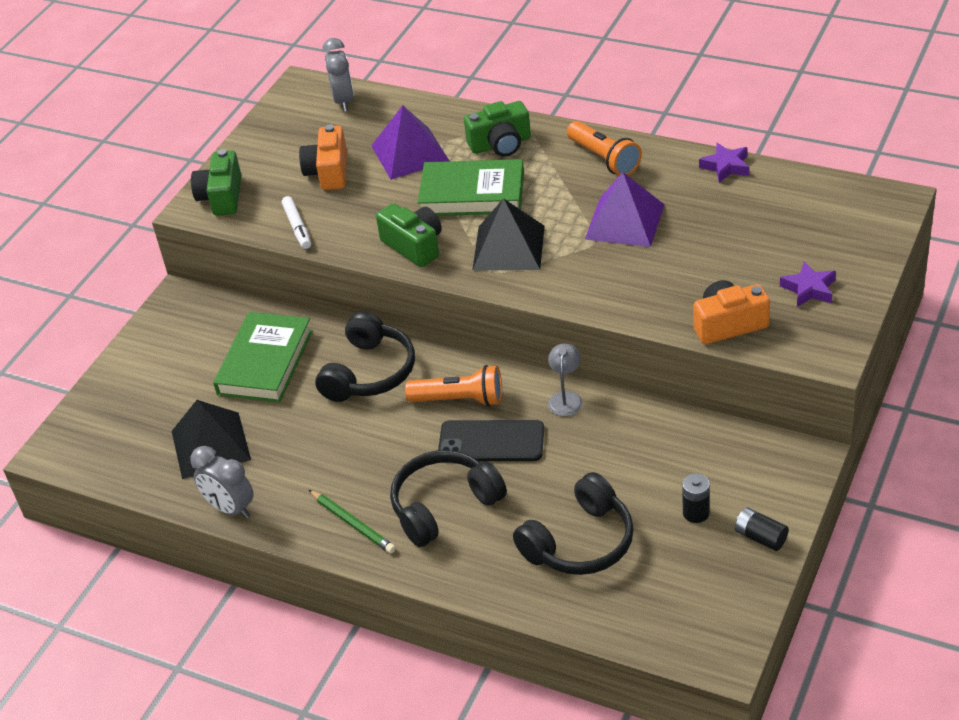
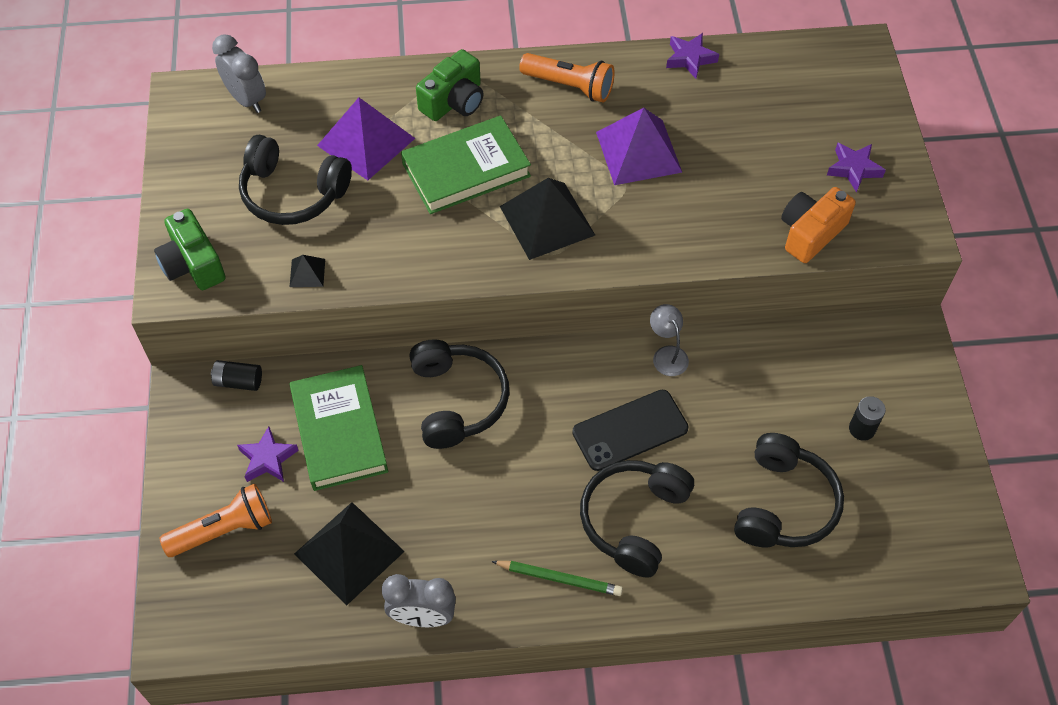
camera: 35 degrees left, 15 degrees up
white marker [282,196,311,249] -> black pyramid [290,255,325,287]
orange camera [299,125,347,190] -> black headphones [239,135,352,225]
green camera [376,203,442,267] -> none
orange flashlight [405,365,502,407] -> orange flashlight moved to [159,484,272,557]
black battery [735,507,789,551] -> black battery moved to [211,360,262,391]
none -> purple star [237,426,299,482]

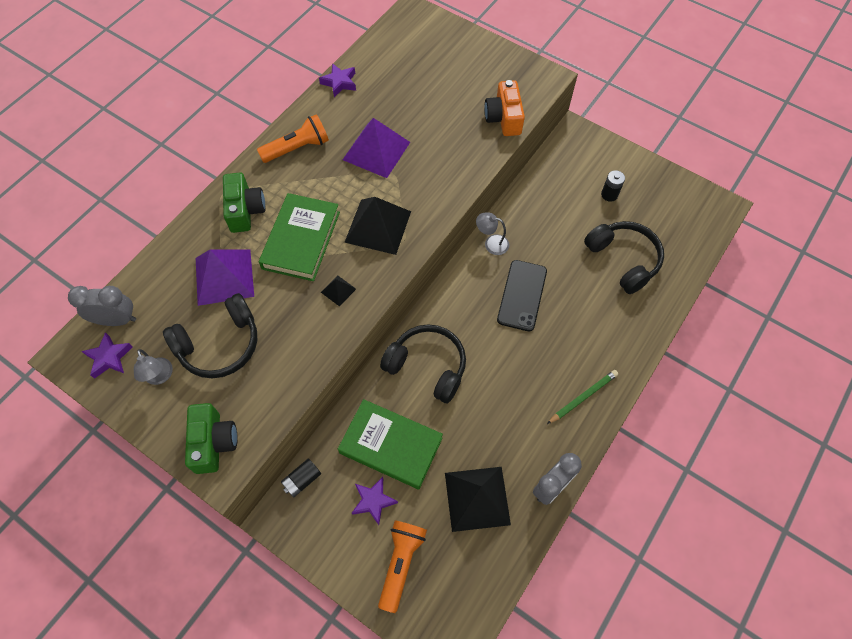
camera: 50 degrees left, 5 degrees up
green camera [154,209,226,290] -> green camera turned 105 degrees counterclockwise [185,403,238,474]
black pyramid [290,255,325,287] -> black pyramid moved to [321,275,356,307]
black headphones [580,460,694,578] -> none
purple star [827,143,886,192] -> purple star moved to [82,332,133,379]
none -> grey lamp [134,349,173,385]

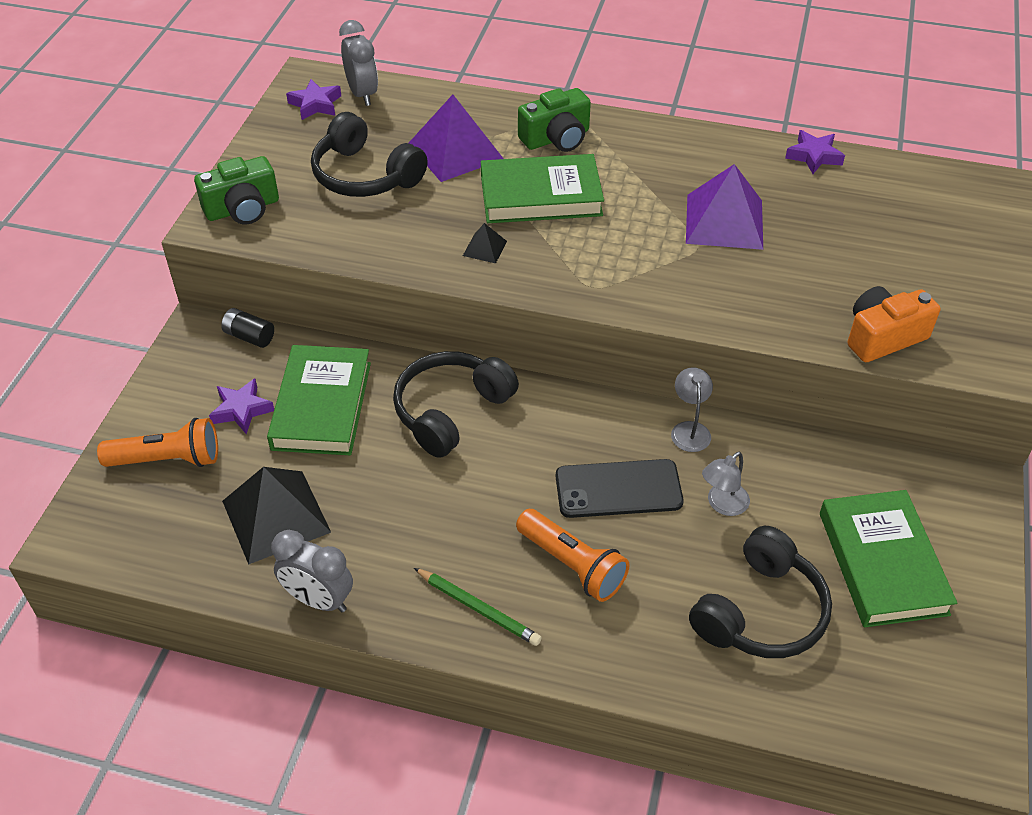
camera: 70 degrees right, 15 degrees down
grey lamp [134,349,173,385] -> grey lamp moved to [702,452,750,516]
orange flashlight [257,114,329,163] -> orange flashlight moved to [516,509,629,602]
black pyramid [344,197,411,255] -> none
black headphones [380,324,466,403] -> black headphones turned 150 degrees counterclockwise [393,351,519,458]
black battery [601,170,625,202] -> green book [820,490,957,627]

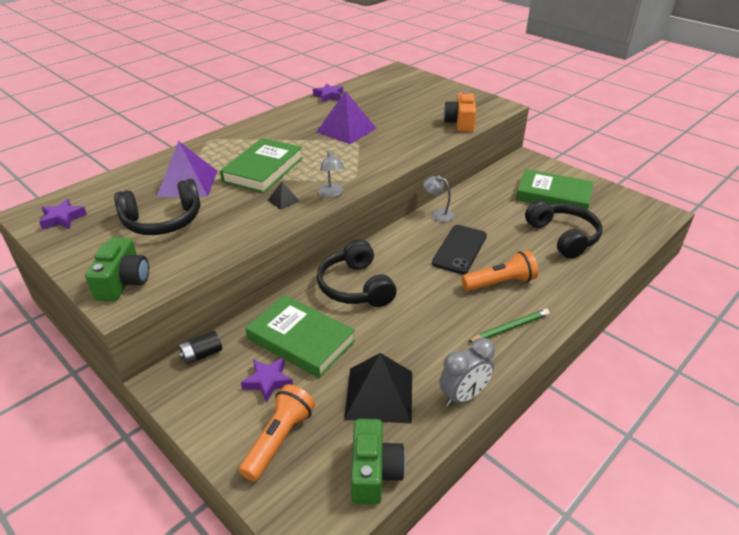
camera: 60 degrees left, 10 degrees down
grey clock [339,20,378,106] -> none
green camera [518,88,591,152] -> green camera moved to [351,419,406,505]
grey lamp [702,452,750,516] -> grey lamp moved to [318,150,345,198]

